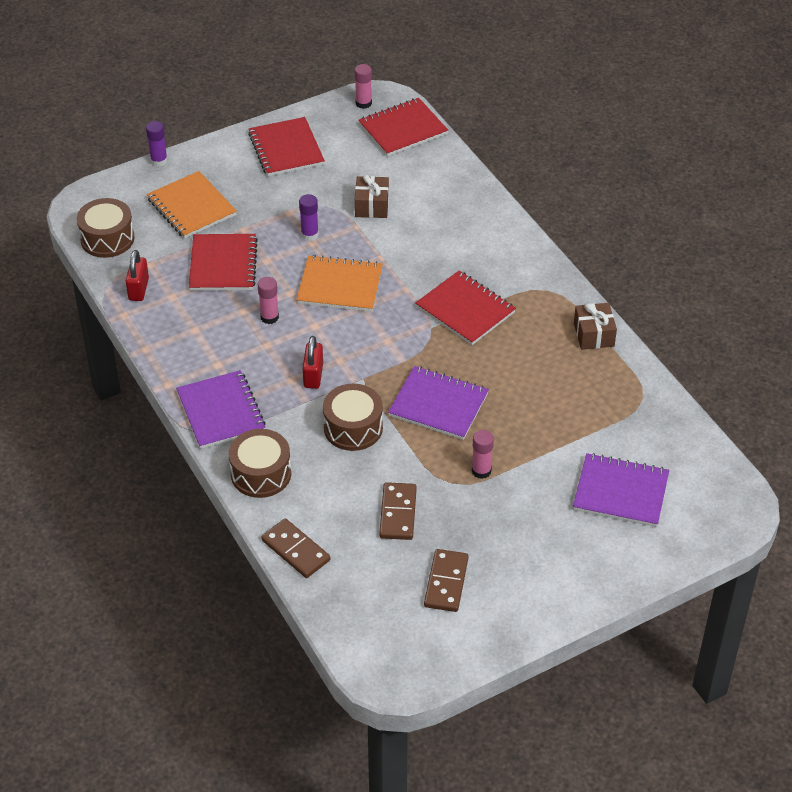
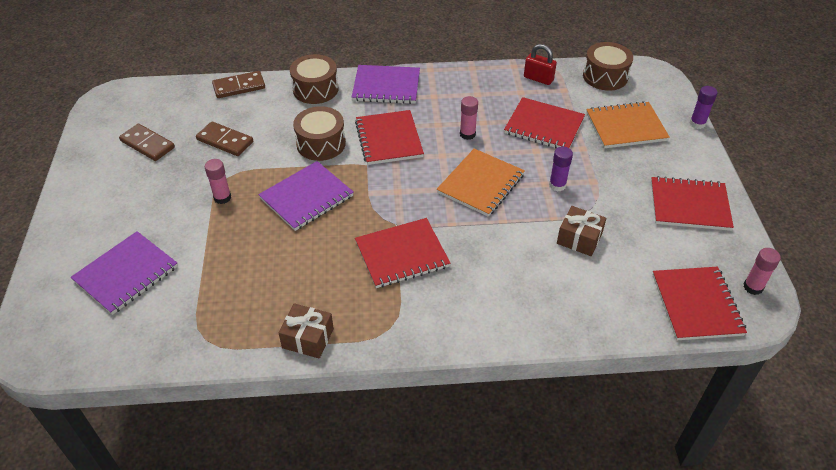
camera: 115 degrees right, 0 degrees up
red padlock [303,336,323,389] -> red notebook [355,110,424,165]

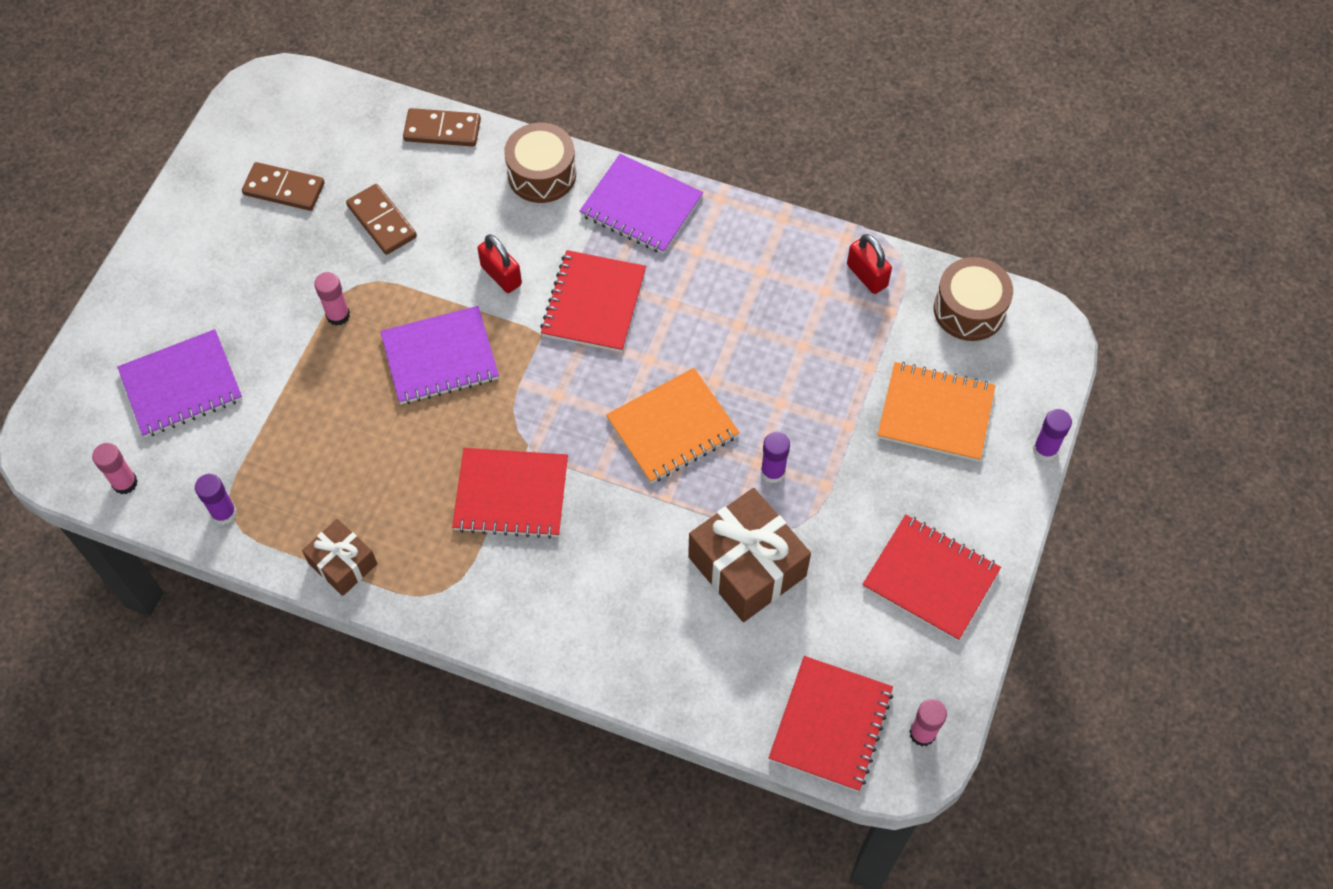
camera: 25 degrees right, 15 degrees up
brown domino [119,124,175,161] -> brown domino turned 45 degrees counterclockwise [242,162,325,211]
brown drum [293,106,346,161] -> red padlock [477,234,522,293]
pink glue stick [460,96,478,140] -> pink glue stick moved to [92,443,138,494]
red notebook [504,97,585,149] -> none
brown gift [557,206,606,256] -> brown gift [688,488,811,622], size x1.73
none -> purple glue stick [195,474,237,525]

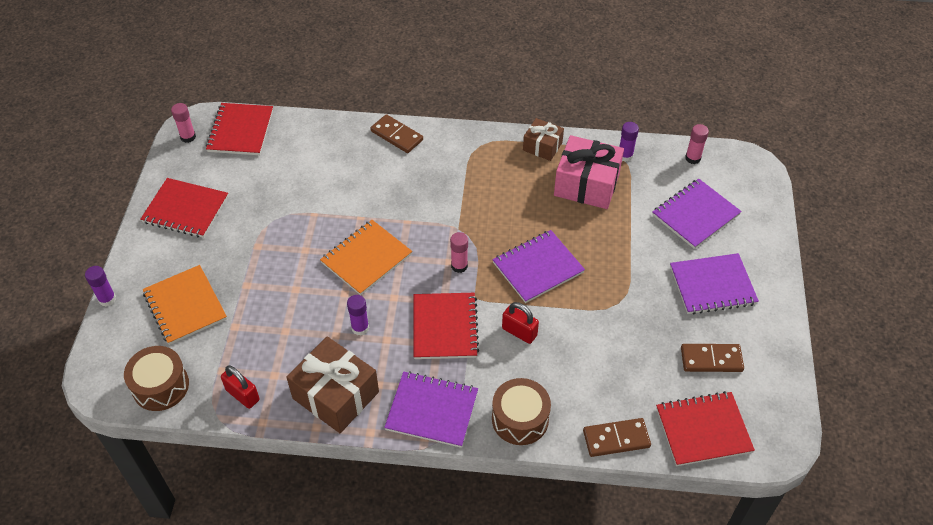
camera: 165 degrees right, 10 degrees down
pink glue stick [314,272,350,326] -> pink glue stick moved to [450,232,468,273]
brown domino [346,184,417,255] -> brown domino moved to [370,114,423,153]
red notebook [452,448,568,539] -> red notebook moved to [656,391,755,466]
brown gift [688,488,811,622] -> brown gift moved to [286,337,379,433]
purple glue stick [761,432,790,483] -> purple glue stick moved to [347,295,369,336]
orange notebook [878,362,996,462] -> orange notebook turned 60 degrees clockwise [143,265,227,345]
none -> pink gift [554,135,624,209]
none -> purple notebook [670,253,759,315]

